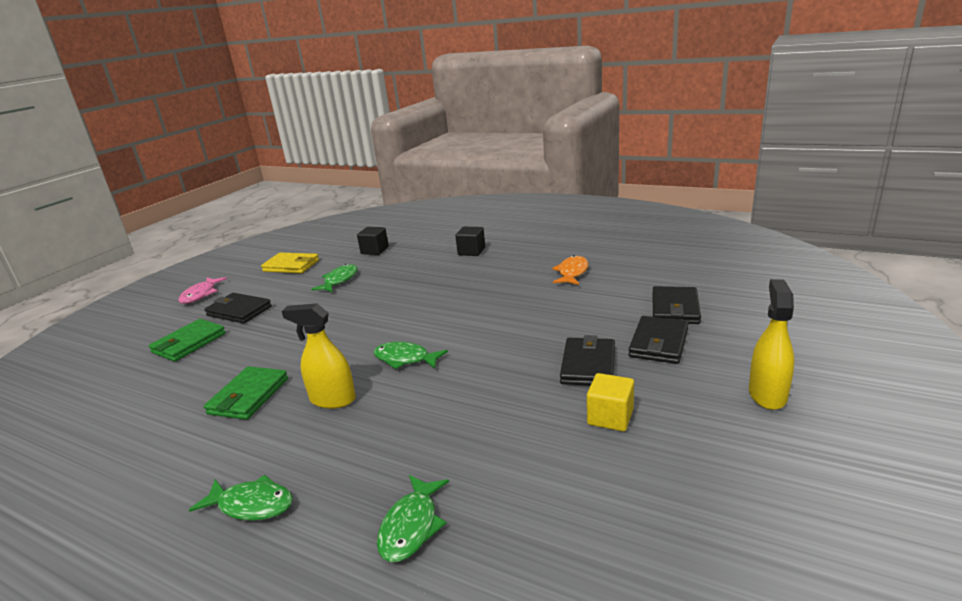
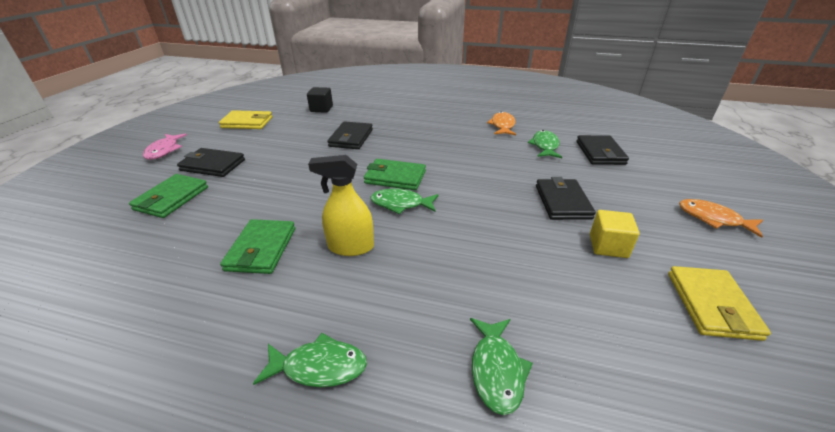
camera: 15 degrees left, 10 degrees up
green fish [311,264,358,292] -> green fish moved to [528,130,562,158]
black cube [455,227,485,256] -> none
black wallet [628,316,689,364] -> black wallet moved to [327,121,373,149]
yellow spray bottle [749,279,794,410] -> orange fish [679,199,763,238]
none -> green wallet [364,159,426,190]
none -> yellow wallet [668,266,771,341]

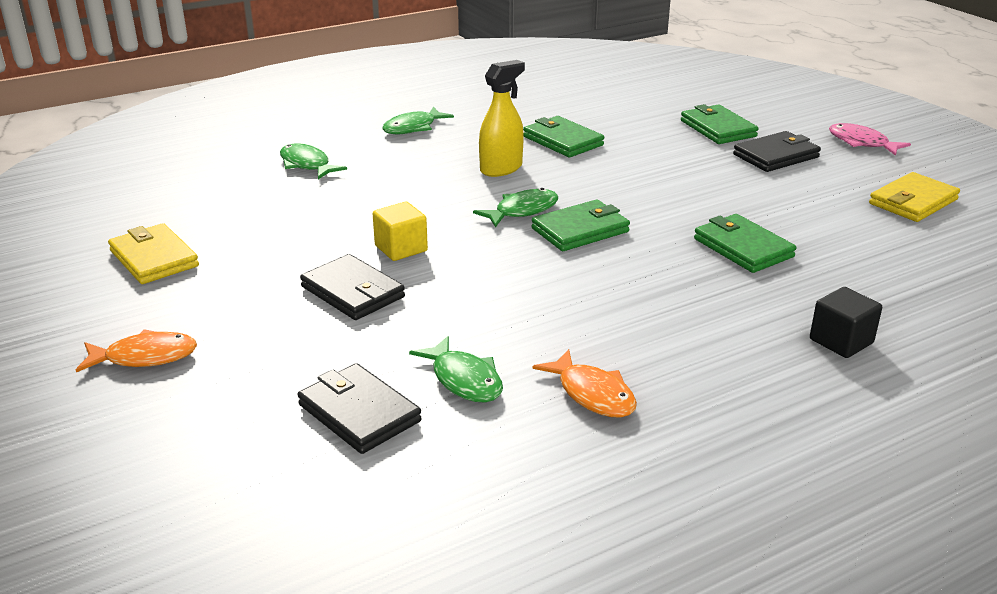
camera: 135 degrees right, 5 degrees down
black cube [307,87,333,113] -> black cube moved to [810,287,882,358]
black wallet [327,121,373,149] -> green wallet [694,214,796,273]
yellow cube [590,210,640,258] -> yellow cube moved to [373,202,428,261]

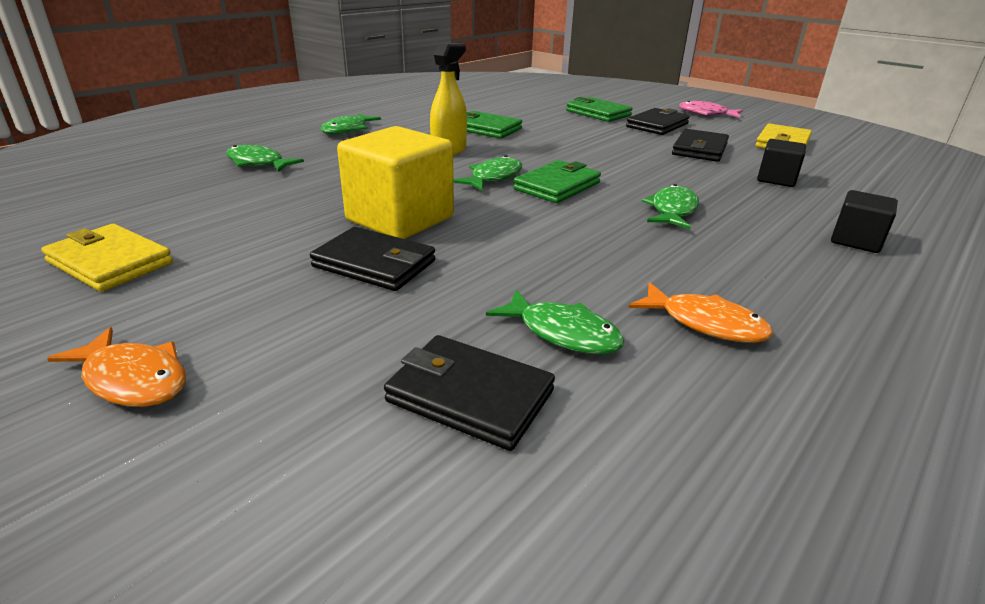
camera: 20 degrees left, 0 degrees up
orange fish [76,329,197,372] -> orange fish turned 60 degrees clockwise [47,327,186,407]
yellow cube [373,202,428,261] -> yellow cube [337,126,454,239], size x1.87
green wallet [694,214,796,273] -> none
none -> green fish [642,184,699,229]
none -> black wallet [672,129,729,162]
none -> black cube [757,139,806,187]

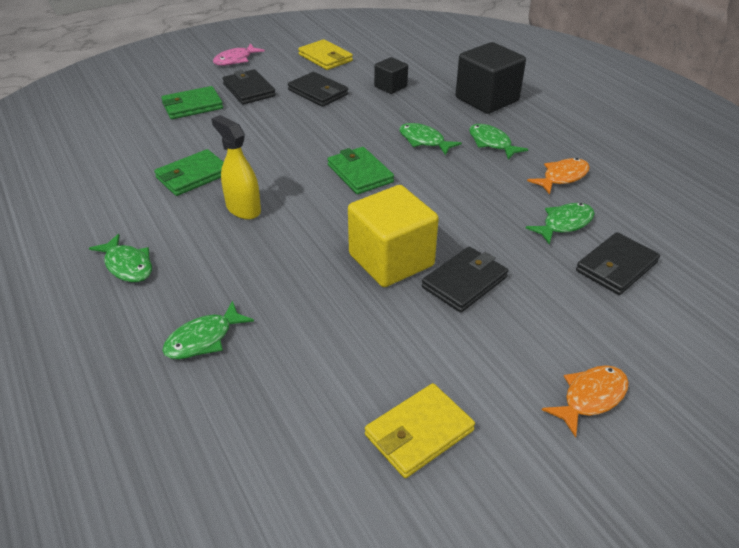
camera: 70 degrees left, 10 degrees up
green fish [453,156,522,191] -> green fish moved to [469,124,528,160]
black cube [831,190,898,253] -> black cube [456,42,526,114], size x1.87

